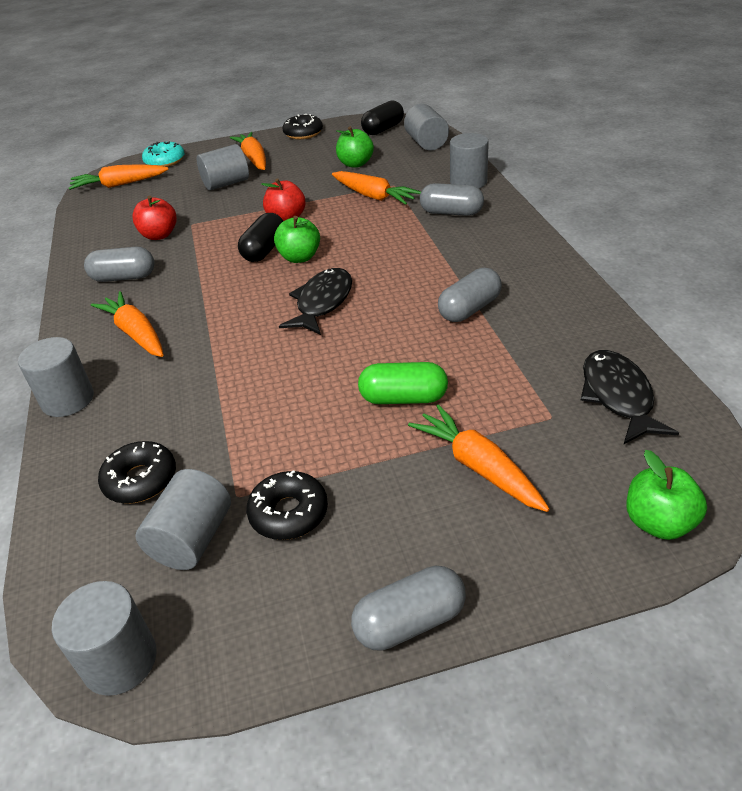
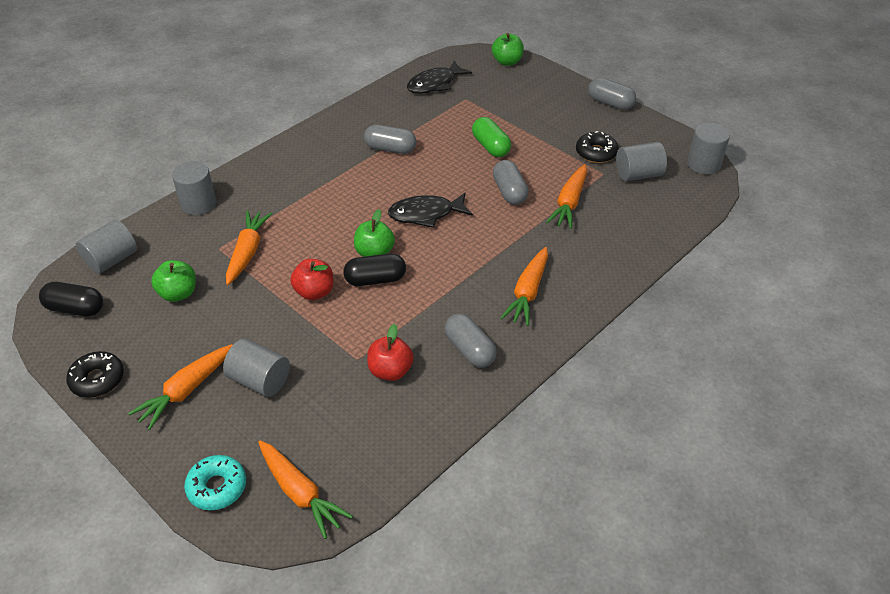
camera: 125 degrees left, 5 degrees up
grey cylinder [18,337,94,417] -> none
black donut [98,441,176,504] -> none
orange carrot [408,404,550,512] -> orange carrot moved to [546,164,587,229]
grey capsule [420,183,484,216] -> grey capsule moved to [493,160,529,205]

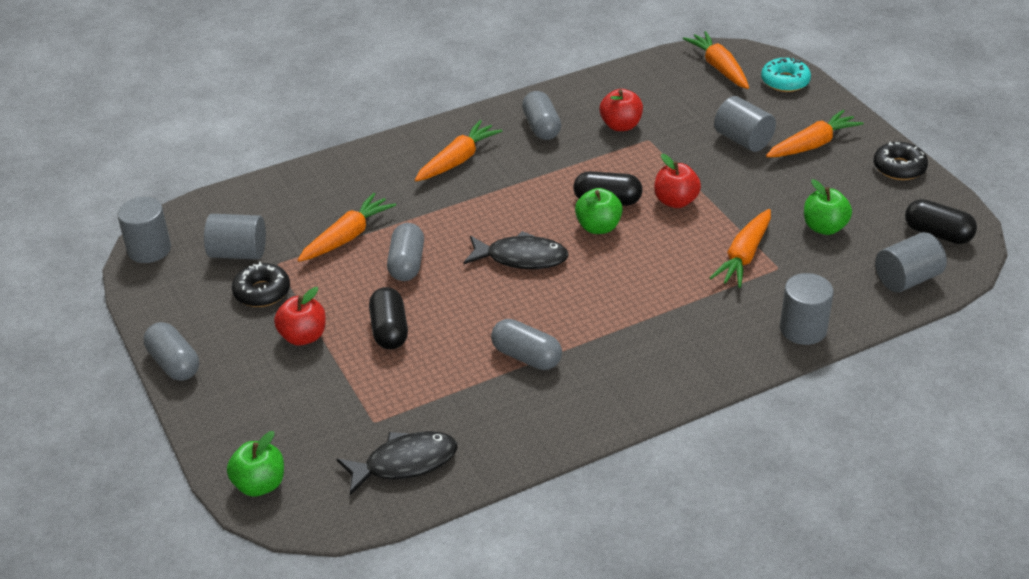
camera: 160 degrees left, 5 degrees down
green capsule [472,117,511,157] -> black capsule [369,287,408,349]
none -> red apple [274,287,326,346]

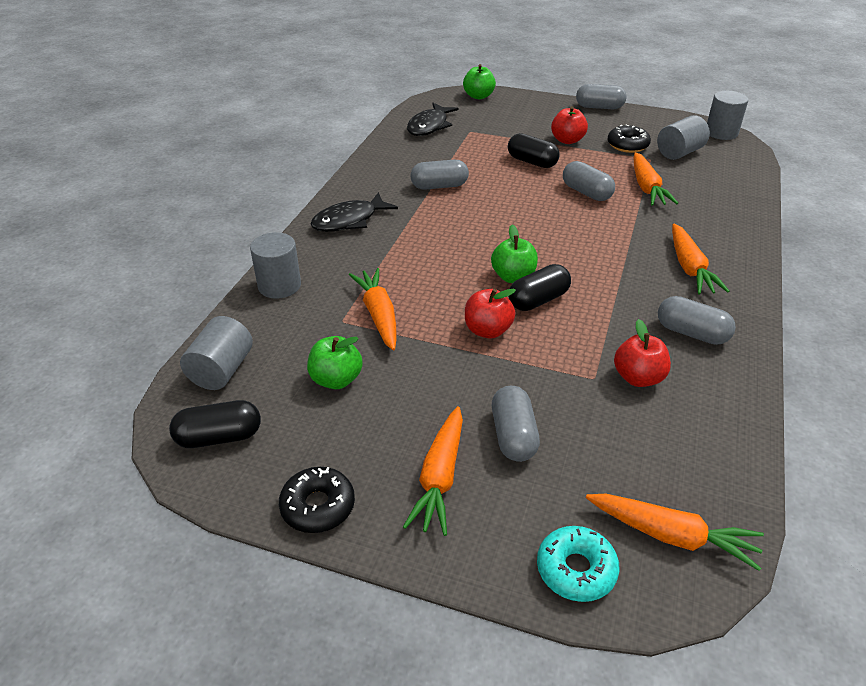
camera: 135 degrees right, 0 degrees up
black fish [464,231,569,269] -> black fish moved to [311,192,398,232]
grey cylinder [714,96,776,152] -> grey capsule [492,386,540,462]

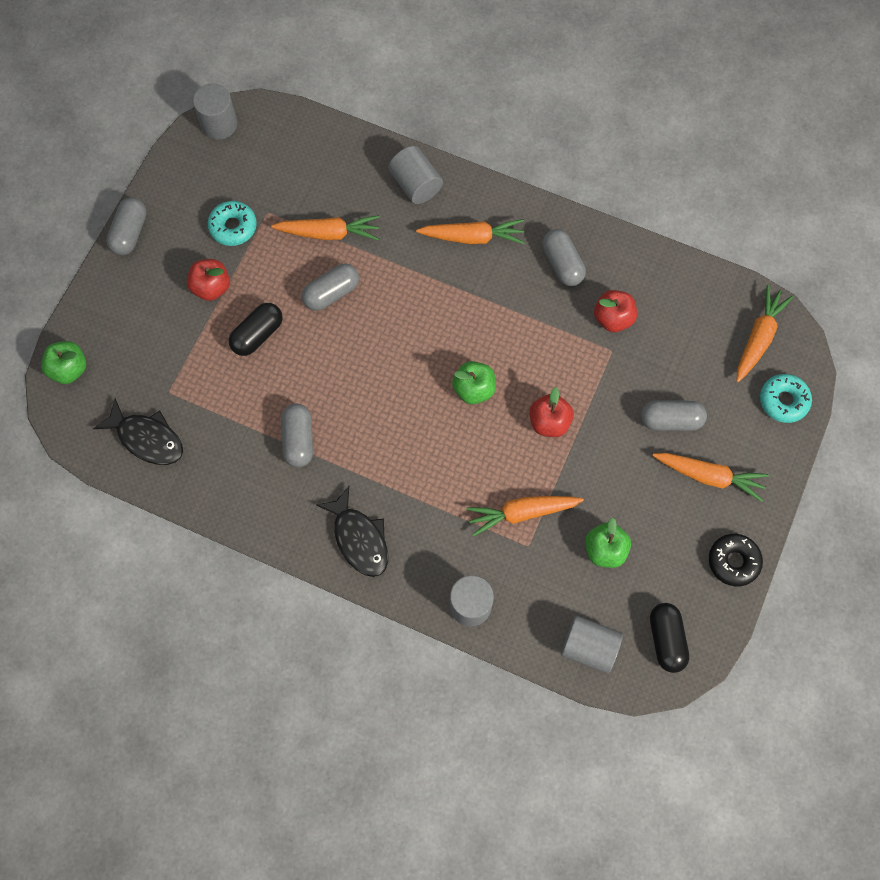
camera: 85 degrees left, 30 degrees up
black capsule [508,264,571,311] -> none
black donut [608,124,651,153] -> turquoise donut [208,201,257,246]
grey cylinder [657,115,710,160] -> grey cylinder moved to [388,146,443,204]
grey capsule [658,296,736,345] -> grey capsule turned 60 degrees counterclockwise [542,229,586,286]

